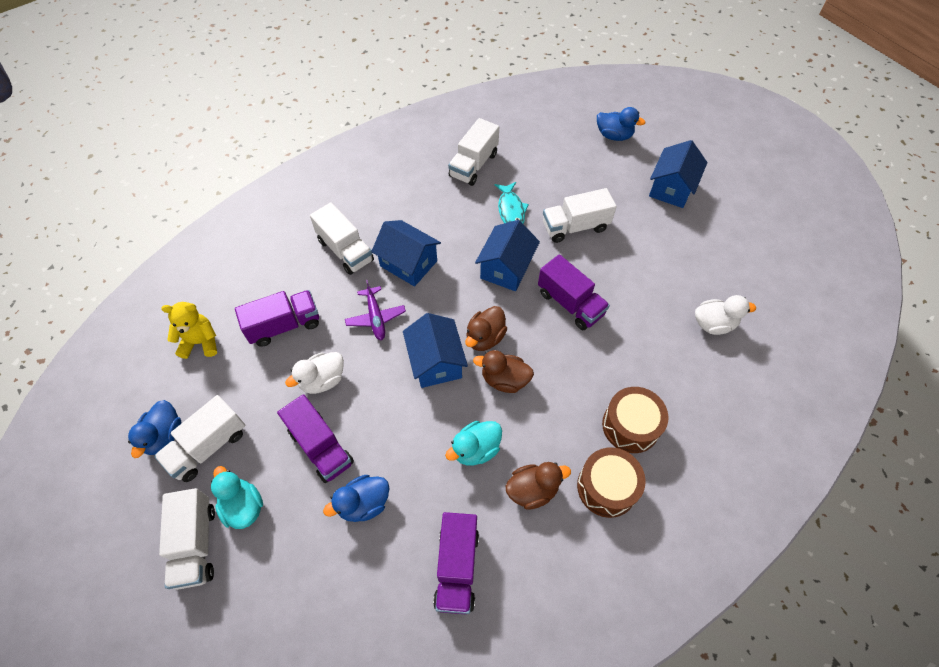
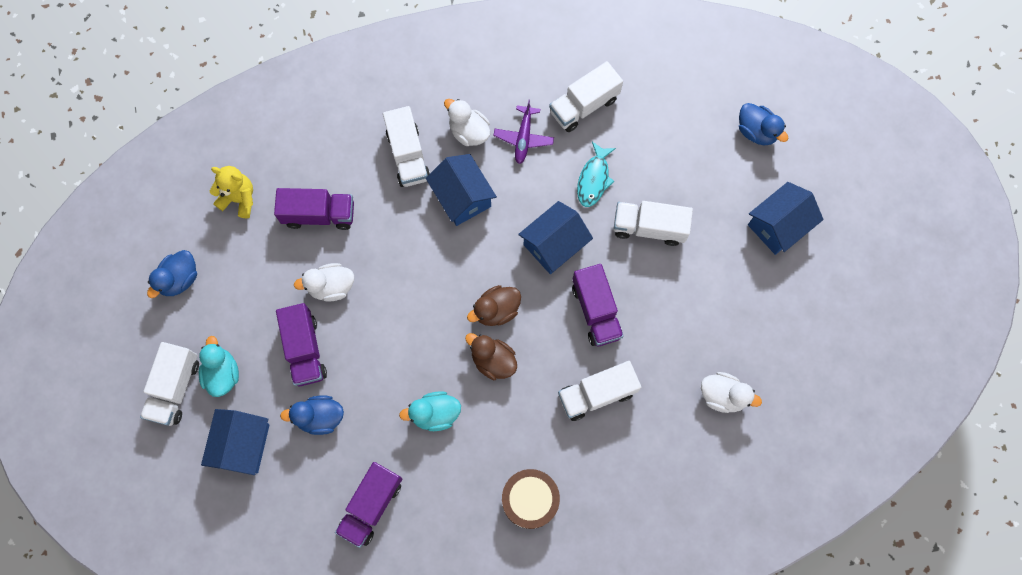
camera: 25 degrees right, 15 degrees up
white truck [154,395,245,482] -> white truck moved to [558,361,641,421]
purple plane [345,280,406,340] -> purple plane moved to [493,100,554,164]
blue house [403,313,468,388] -> blue house moved to [201,409,270,475]
brown duck [506,462,571,510] -> none
brown drum [602,387,669,453] -> none
none -> white duck [444,99,490,146]

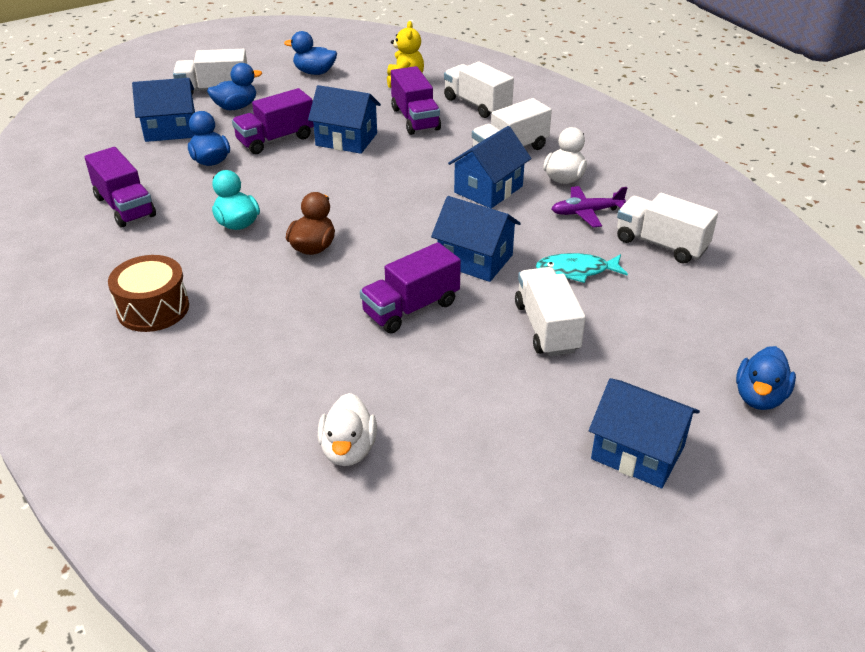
camera: 70 degrees right, 35 degrees down
turquoise duck [199,336,239,397] -> blue duck [207,63,262,110]
white duck [294,263,354,302] -> blue house [308,85,381,154]
purple truck [335,462,402,548] -> purple truck turned 135 degrees counterclockwise [85,147,156,228]
brown duck [467,285,521,326] -> none
white truck [558,361,641,421] -> white truck moved to [444,61,514,118]

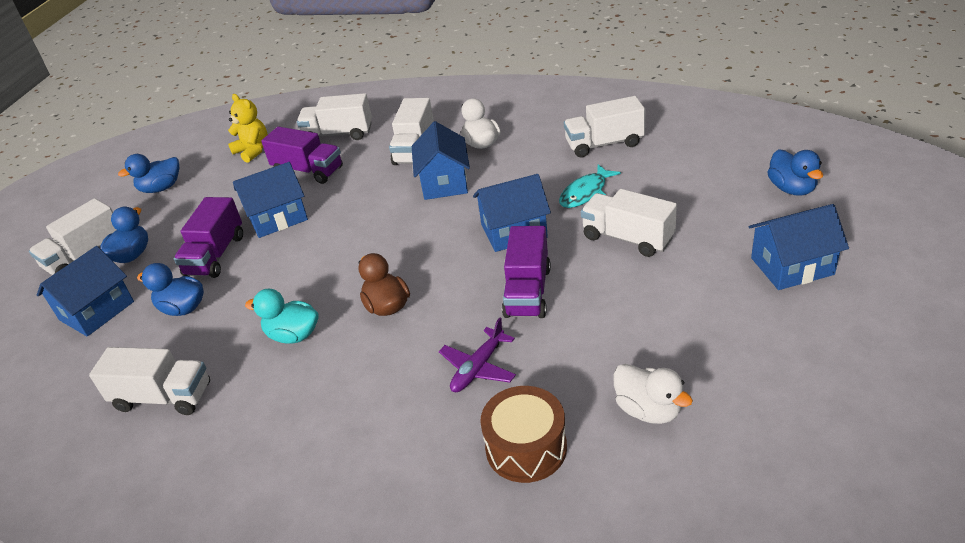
camera: 40 degrees left, 0 degrees up
purple truck [85,147,156,228] -> white truck [89,347,210,415]
brown drum [108,255,189,332] -> brown drum moved to [480,386,567,483]
purple plane [552,186,627,228] -> purple plane moved to [439,318,516,392]

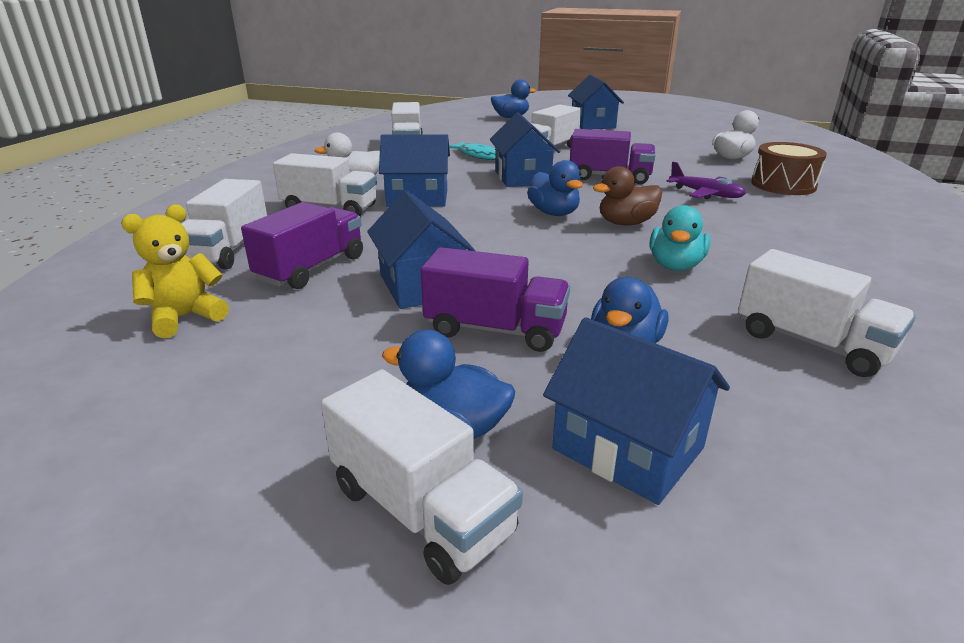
camera: 90 degrees left, 10 degrees down
white truck [89,347,210,415] -> white truck turned 120 degrees clockwise [738,249,916,377]
blue duck [118,154,179,193] -> blue duck moved to [527,160,583,216]

